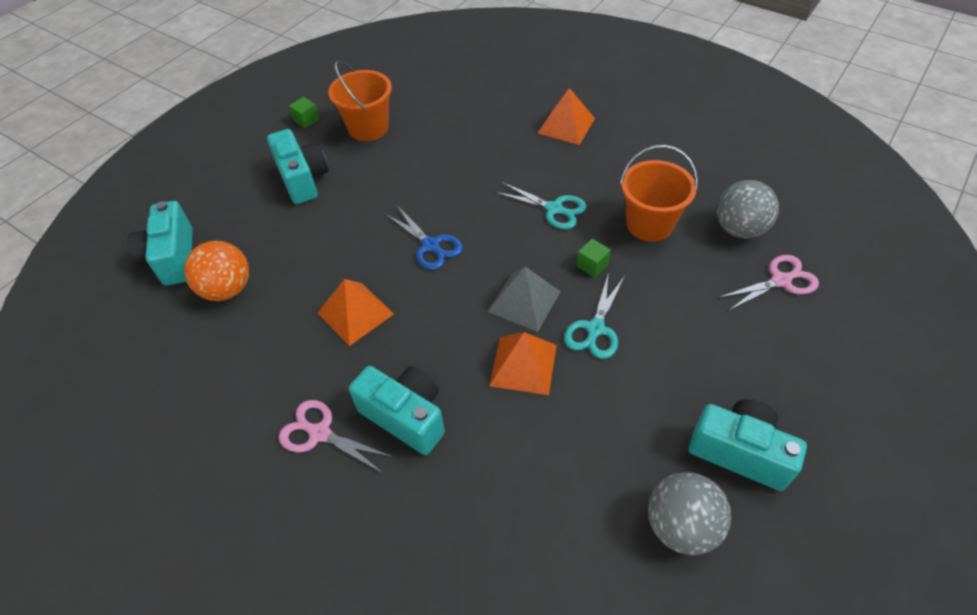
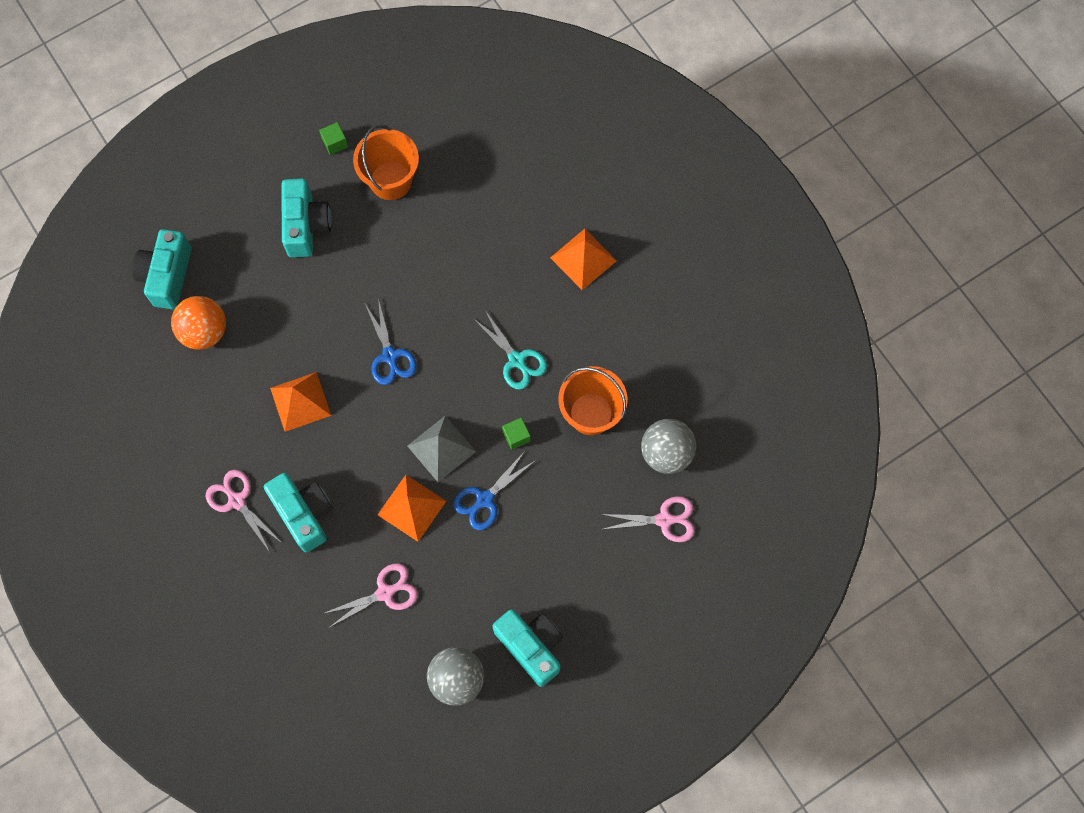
camera: 20 degrees right, 20 degrees up
turquoise scissors [564,272,625,359] -> blue scissors [453,451,536,530]
none -> pink scissors [322,563,418,627]

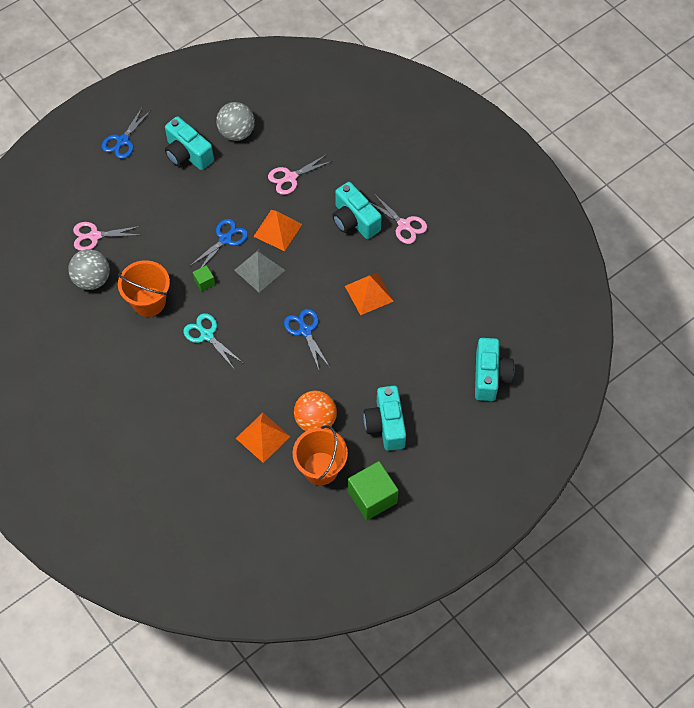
camera: 175 degrees right, 10 degrees down
orange ball [171,296,226,350] -> orange ball moved to [294,391,337,431]
green cube [319,122,348,155] -> green cube [348,461,399,520], size x2.12
orange pyramid [550,229,617,290] -> orange pyramid moved to [236,413,290,463]
none -> blue scissors [101,106,151,159]

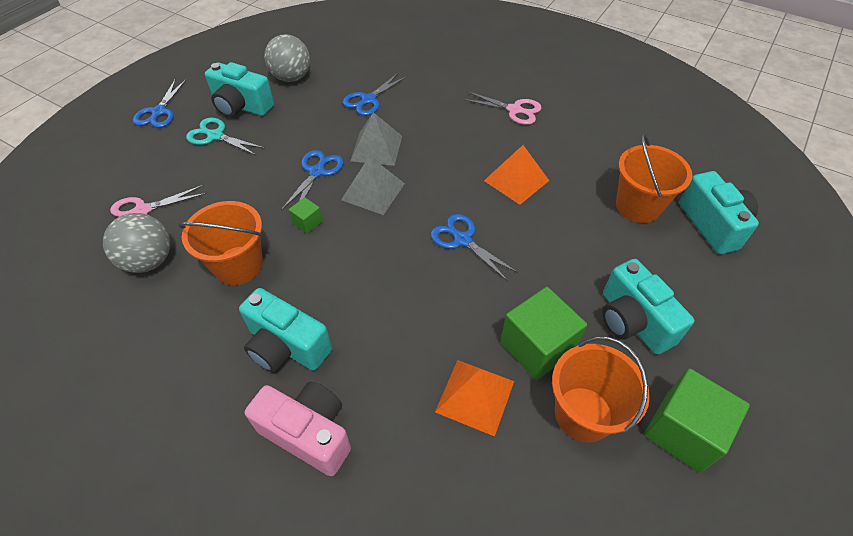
camera: 20 degrees left, 10 degrees down
turquoise scissors [183,313,243,370] -> turquoise scissors moved to [186,118,265,156]
orange pyramid [253,210,302,251] -> grey pyramid [350,112,402,166]
pink scissors [268,154,333,195] -> blue scissors [343,72,408,116]
orange ball [294,391,337,431] -> green cube [500,287,587,380]
turquoise camera [332,182,382,239] -> turquoise camera moved to [239,288,332,373]
none -> pink camera [245,382,351,476]
none -> orange bucket [616,133,692,223]

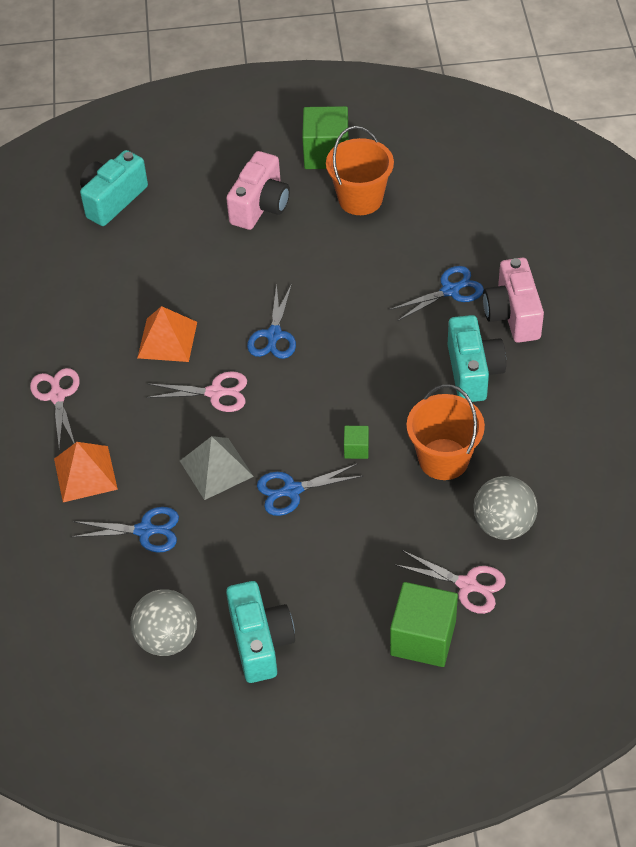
camera: 125 degrees left, 0 degrees up
blue scissors [133,78,187,128] -> blue scissors moved to [390,266,484,321]
turquoise scissors [186,118,265,156] -> none
grey pyramid [341,156,405,215] -> none
orange pyramid [435,360,514,437] -> orange pyramid moved to [54,442,118,502]
green cube [500,287,587,380] -> green cube moved to [390,582,458,667]
turquoise camera [602,259,695,355] -> pink camera [226,151,290,230]
orange bucket [616,133,692,223] -> none
none -> pink scissors [146,371,247,412]

